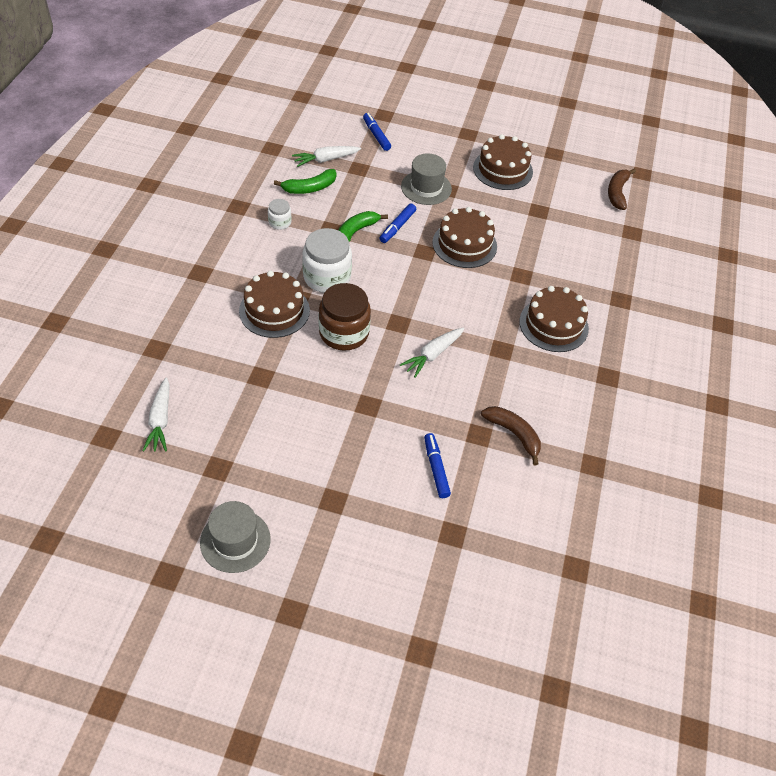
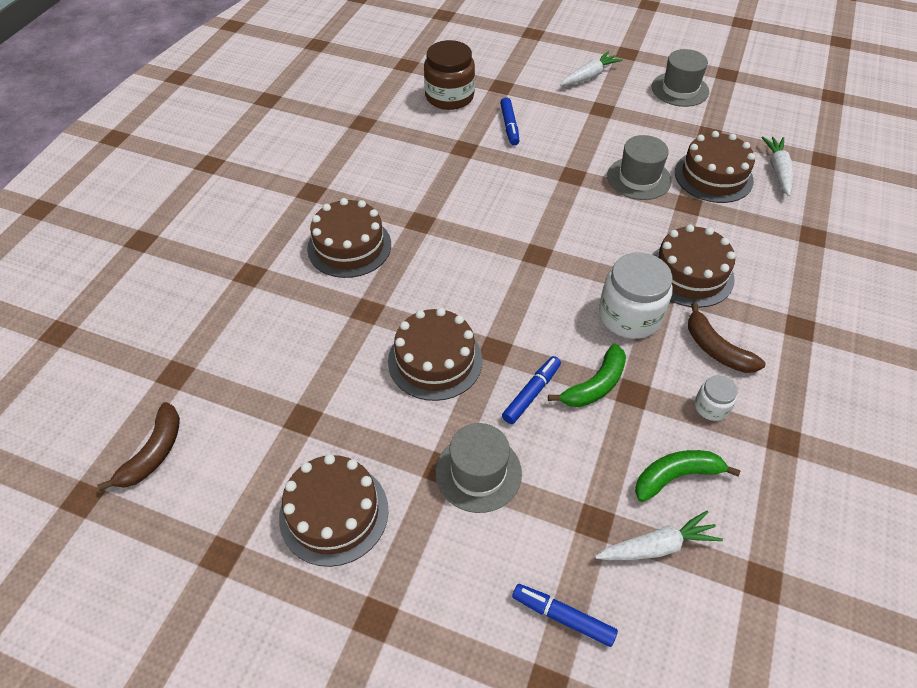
camera: 170 degrees left, 0 degrees up
brown jar [319,283,371,351] -> brown jar moved to [424,40,475,110]
blue marker [363,113,391,151] -> blue marker turned 135 degrees clockwise [512,584,618,647]
white carrot [400,327,464,378] -> white carrot moved to [560,51,623,86]
brown banana [481,406,541,465] -> brown banana moved to [688,302,766,373]
none -> grey hat [607,135,672,200]
none -> brown cake [675,131,755,203]

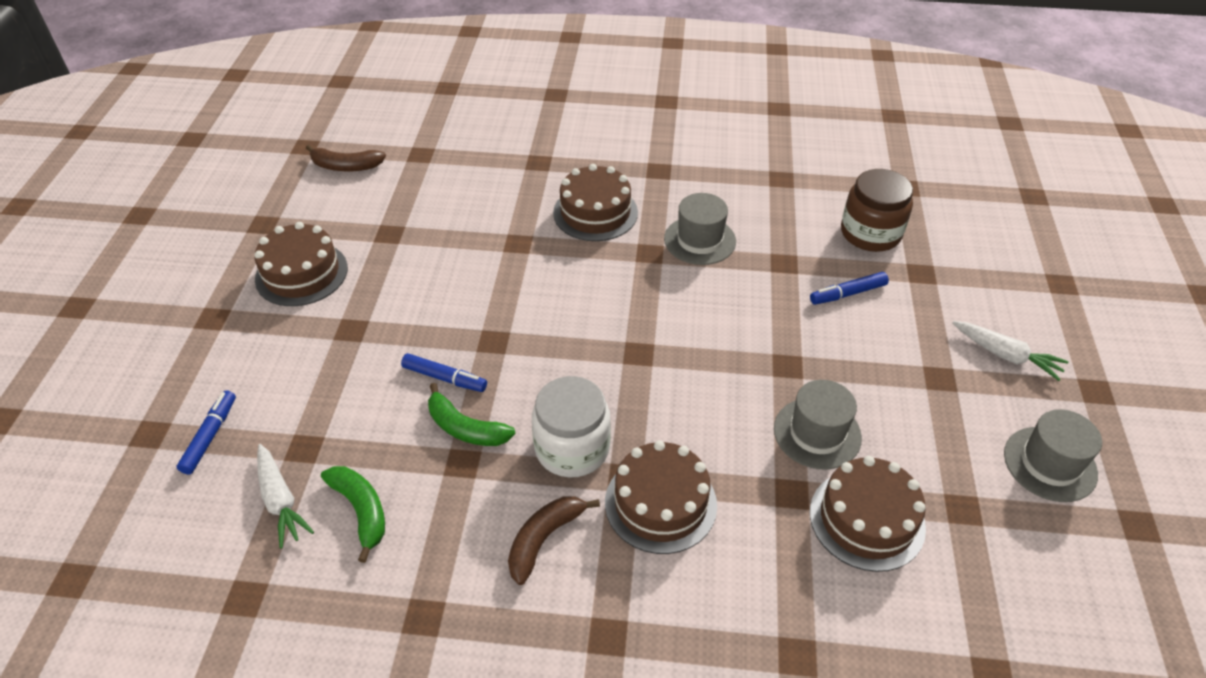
camera: 75 degrees right, 5 degrees down
brown cake [388,308,482,401] -> none
grey hat [436,423,522,513] -> grey hat moved to [664,193,736,265]
white jar [695,375,737,421] -> none
white carrot [761,136,793,196] -> none

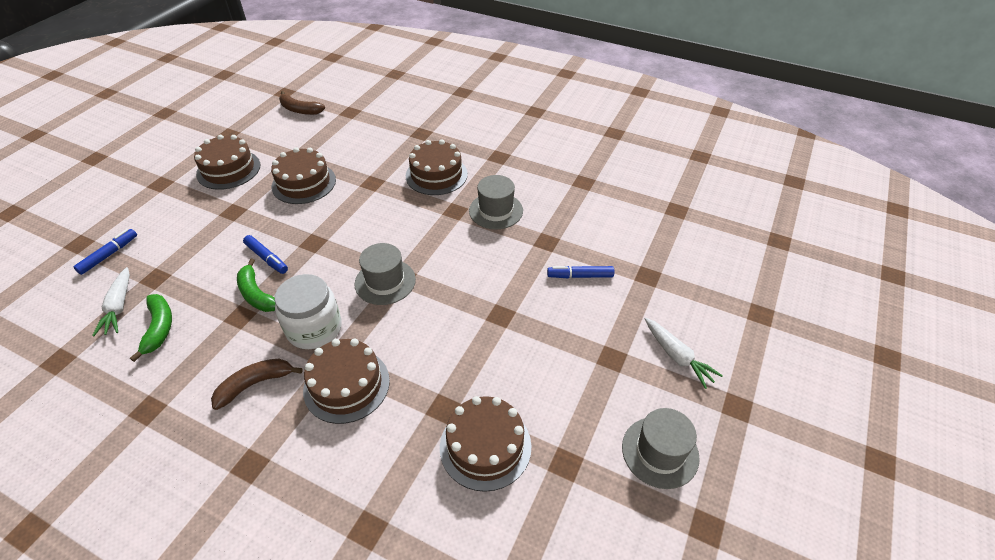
camera: 20 degrees right, 0 degrees up
grey hat [774,380,862,469] -> grey hat moved to [355,243,416,305]
brown jar [841,169,913,252] -> none
none -> brown cake [271,147,336,204]

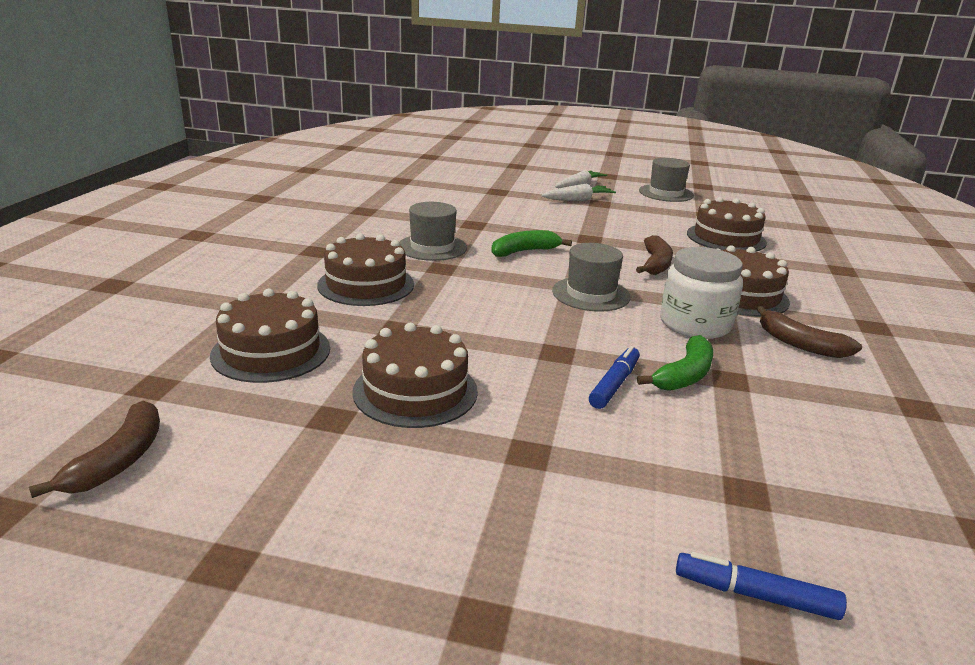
camera: 105 degrees left, 20 degrees down
white carrot [92,267,130,336] -> white carrot moved to [541,184,616,201]
green banana [130,294,172,362] -> green banana moved to [491,230,572,257]
brown cake [194,135,260,190] -> brown cake moved to [210,289,330,383]
blue marker [547,266,614,278] -> none
none -> brown banana [636,235,673,275]

